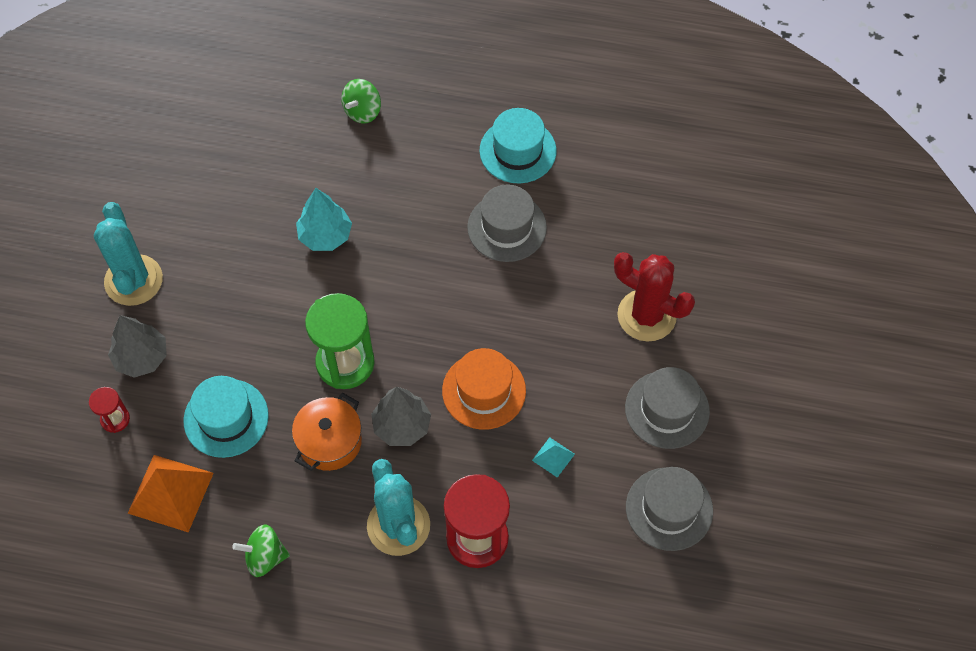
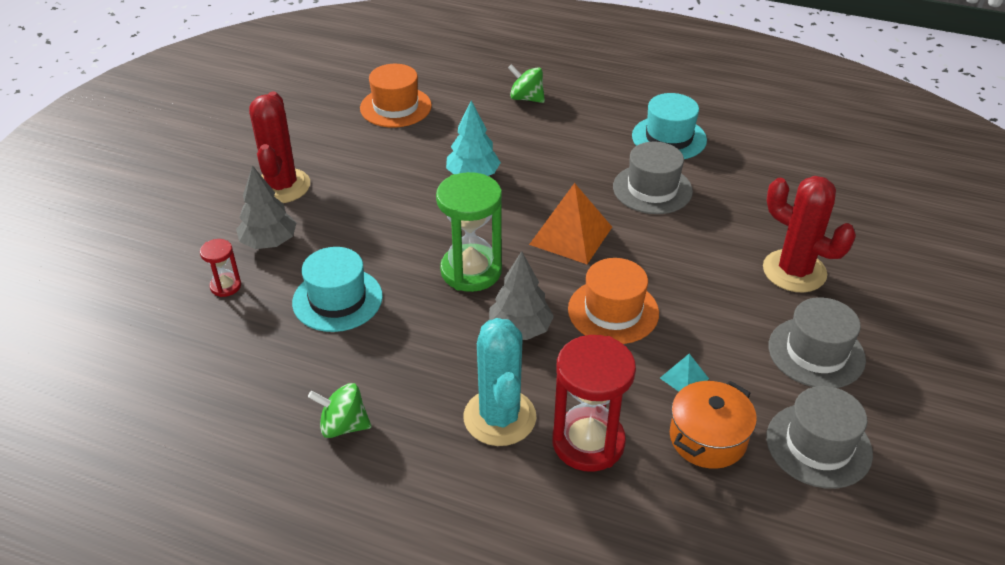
camera: 10 degrees right, 20 degrees down
turquoise cactus [94,202,163,306] -> red cactus [249,91,310,203]
orange pyramid [128,455,214,532] -> orange pyramid moved to [529,183,612,264]
orange pot [292,393,362,471] -> orange pot moved to [670,381,757,469]
green spinning top [341,79,381,124] -> green spinning top turned 75 degrees clockwise [508,64,545,103]
none -> orange hat [360,64,432,128]

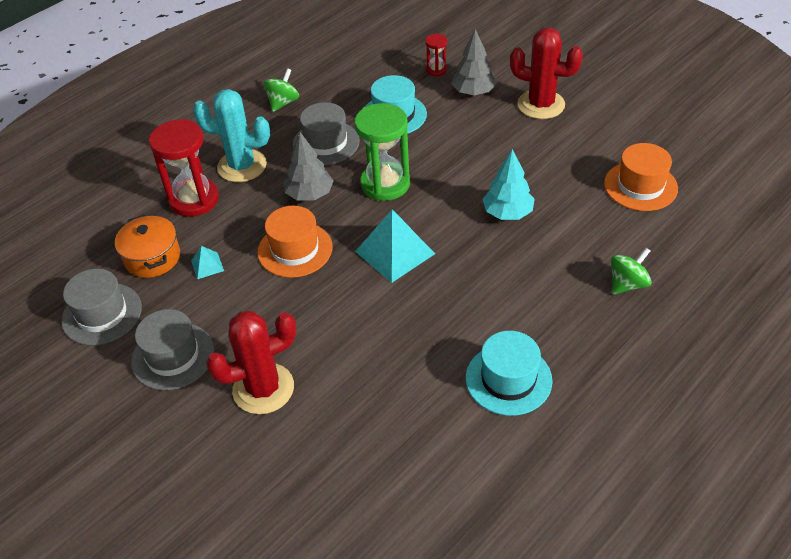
camera: 115 degrees right, 5 degrees up
orange pyramid [529,183,612,264] -> turquoise pyramid [355,209,435,283]
grey hat [613,141,693,214] -> grey hat moved to [293,102,360,165]

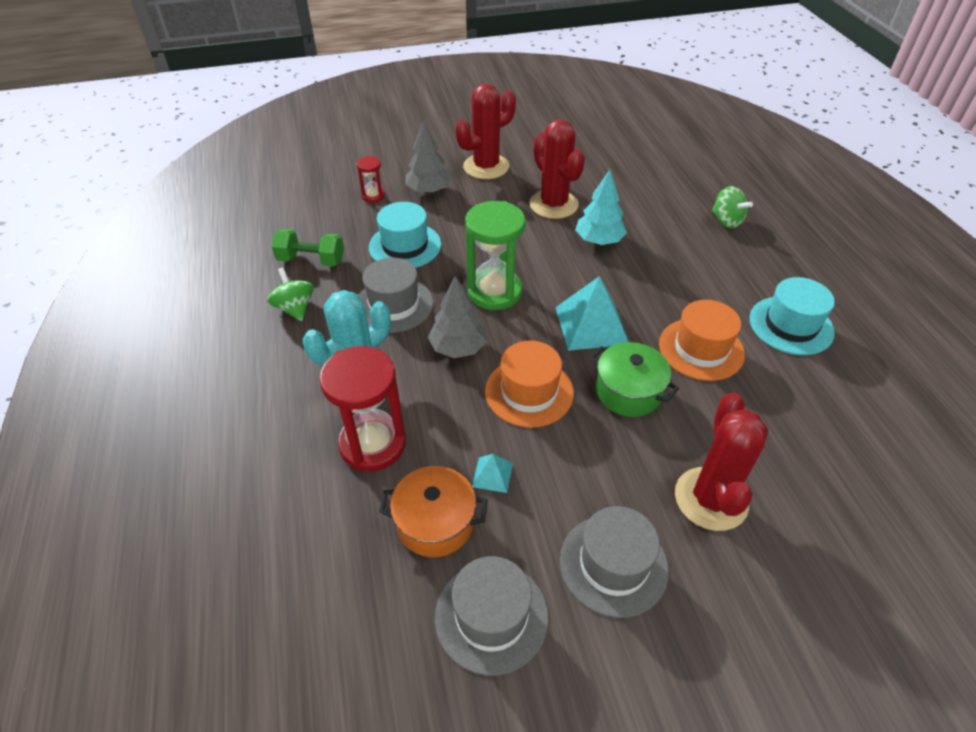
camera: 60 degrees left, 0 degrees up
orange hat [604,143,678,211] -> orange hat moved to [659,300,745,381]
green spinning top [611,248,651,295] -> green spinning top turned 150 degrees clockwise [712,186,753,228]
none -> green dumbbell [272,229,344,267]
none -> red cactus [529,119,585,219]
none -> green pot [590,342,679,417]

